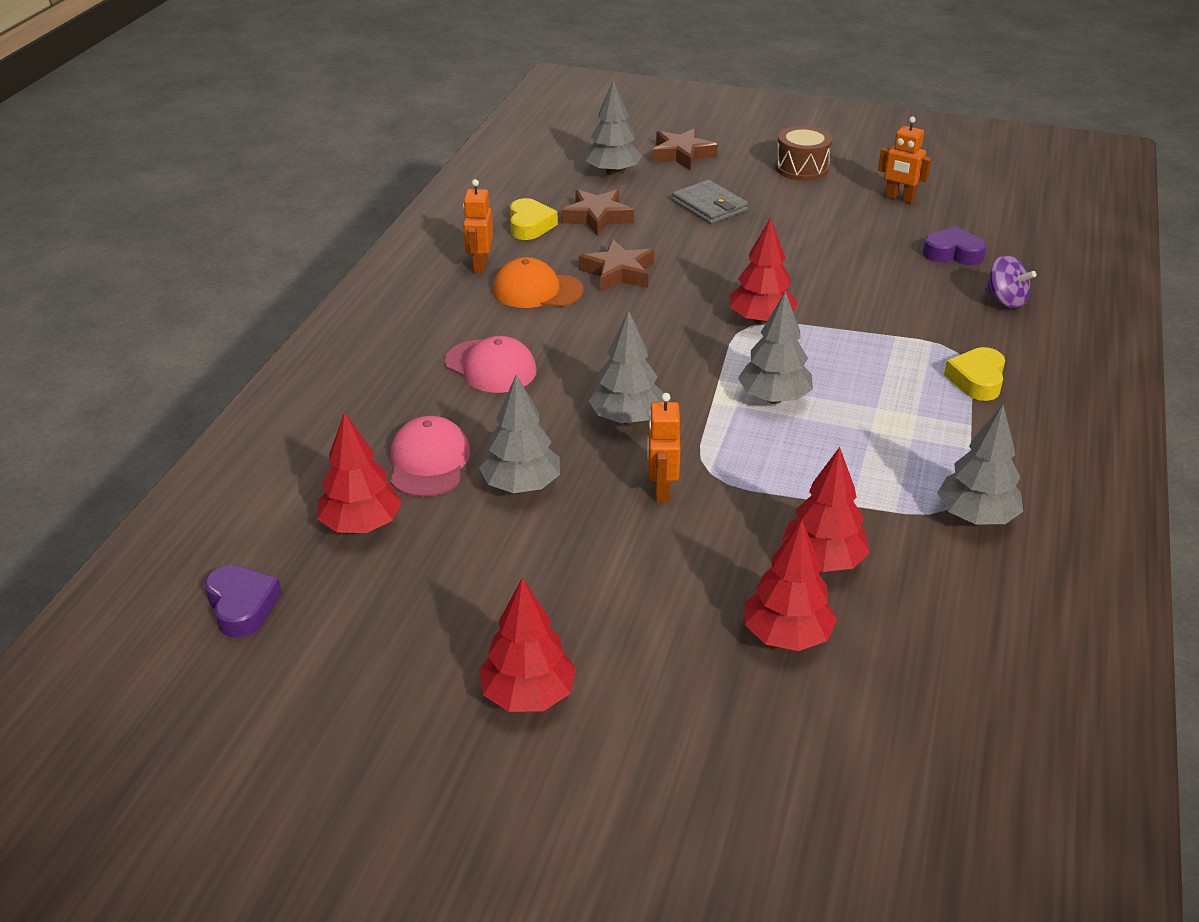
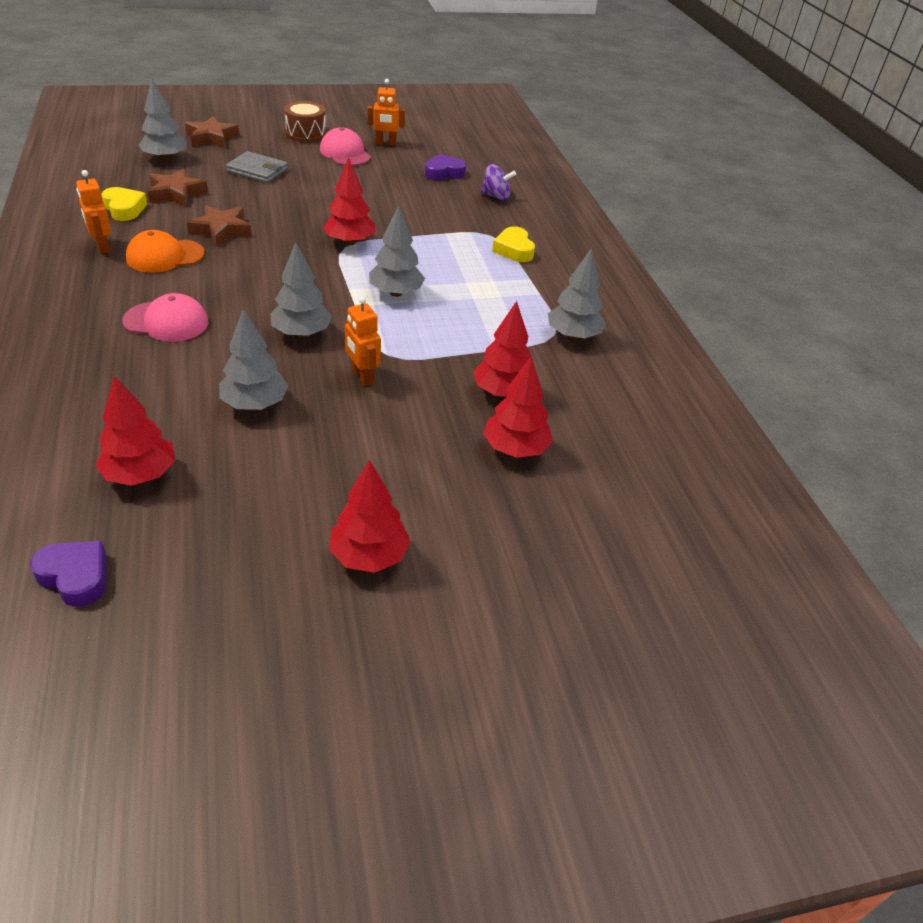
camera: 35 degrees left, 5 degrees up
pink cap [390,416,470,497] -> pink cap moved to [320,127,371,166]

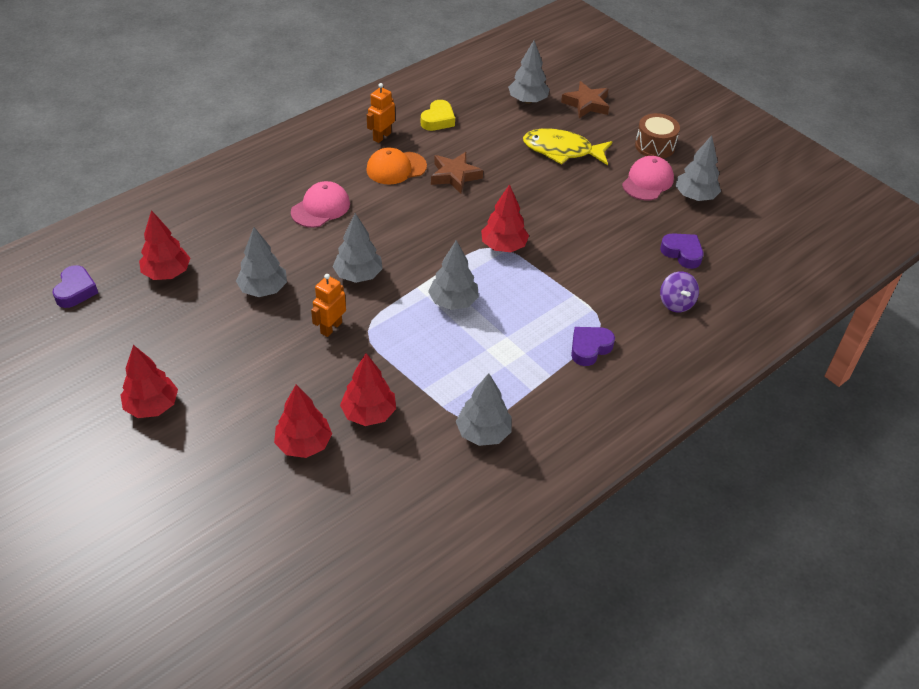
camera: 65 degrees right, 5 degrees up
pink cap [122,293,208,342] -> pink cap turned 120 degrees counterclockwise [291,181,350,228]
orange cap [126,230,205,273] -> orange cap turned 60 degrees counterclockwise [366,147,427,185]
brown star [147,168,208,207] -> none
grey wallet [226,151,288,183] -> yellow fish [523,128,613,165]
orange robot [368,79,405,146] -> grey tree [675,135,721,201]
yellow heart [492,226,535,262] -> purple heart [571,327,615,366]

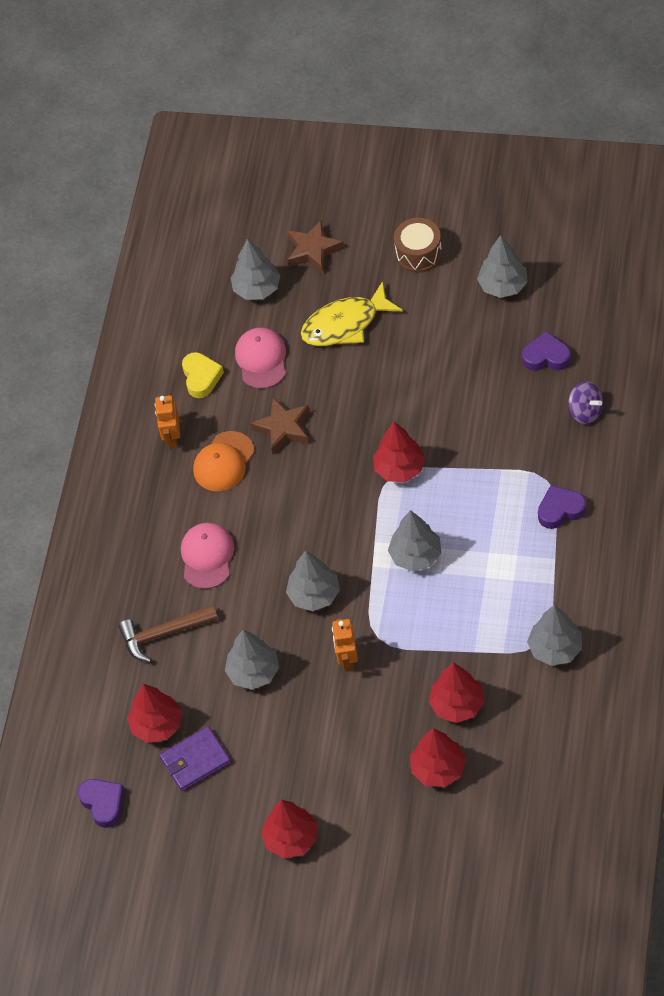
camera: 30 degrees left, 10 degrees up
purple heart [571,327,615,366] -> purple heart turned 60 degrees clockwise [538,485,586,529]
pink cap [622,156,674,201] -> pink cap moved to [235,327,286,389]
none -> brown hammer [118,604,218,663]
none -> purple wallet [159,726,231,791]

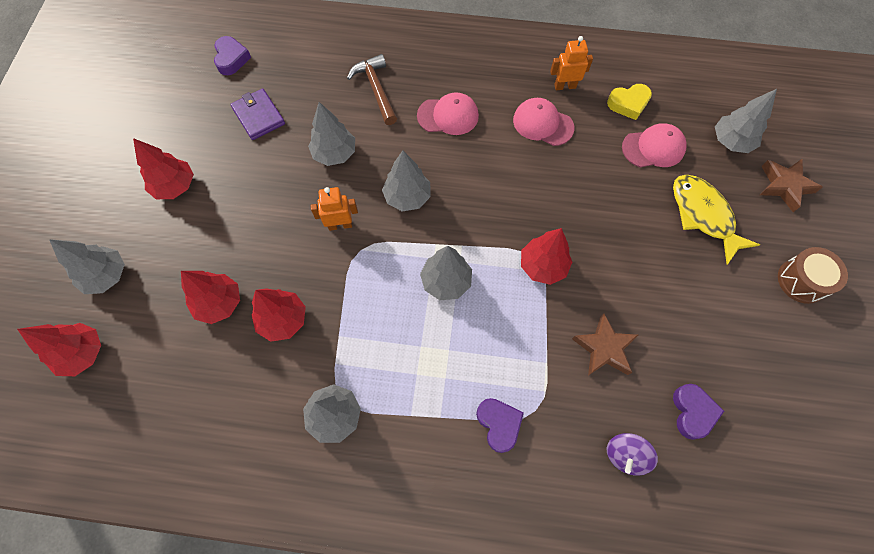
camera: 80 degrees right, 10 degrees up
purple heart [78,779,124,828] -> purple heart turned 60 degrees counterclockwise [214,36,251,75]
red tree [127,684,182,743] -> red tree moved to [17,323,101,376]
orange cap [193,431,255,491] -> pink cap [513,98,574,146]
brown star [250,397,310,455] -> brown star moved to [572,313,638,376]
grey tree [477,235,528,298] -> grey tree moved to [49,239,125,294]

